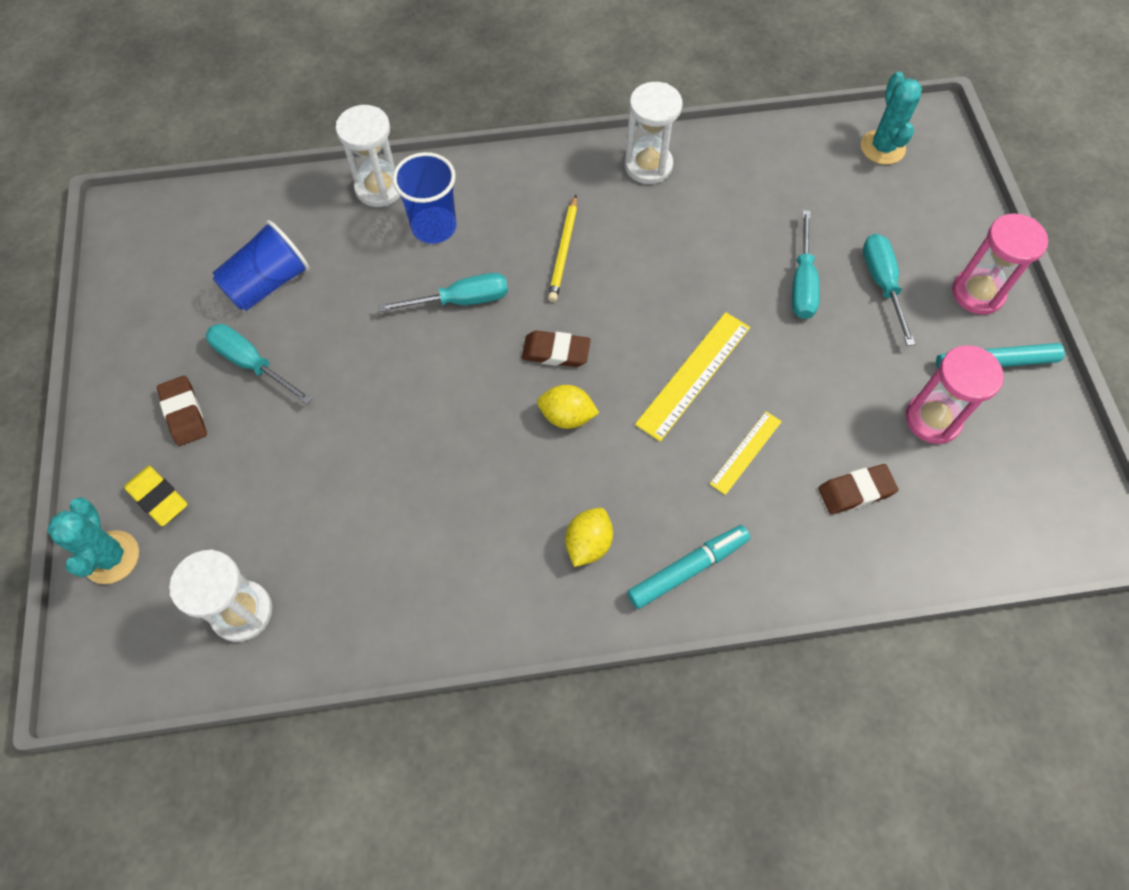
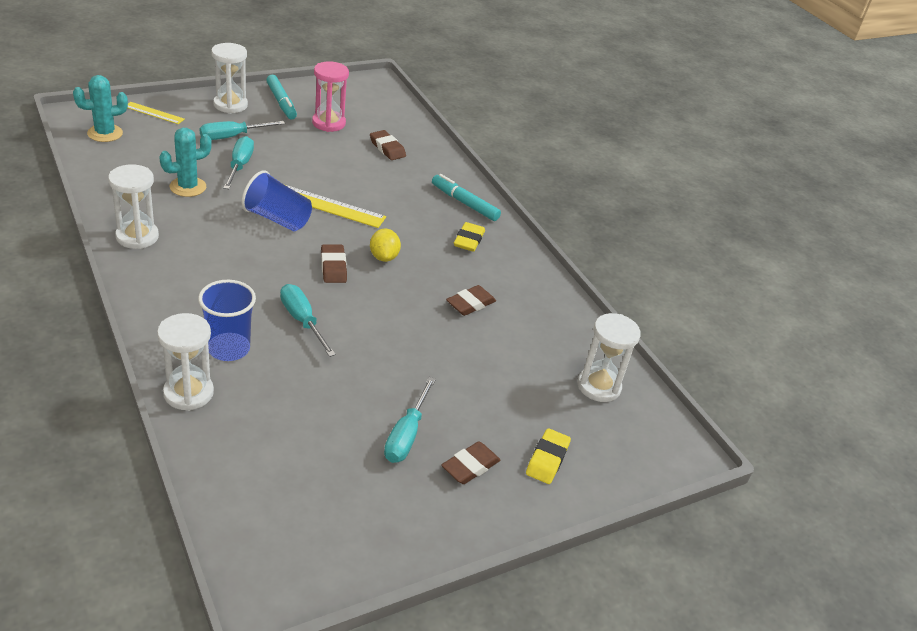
camera: 115 degrees left, 25 degrees down
turquoise cactus [47,497,139,584] -> turquoise cactus moved to [159,128,212,197]
blue cup [212,220,310,311] -> blue cup moved to [241,170,312,231]
yellow pencil [548,195,577,302] -> none
yellow lemon [565,508,613,567] -> yellow eraser [454,222,485,252]
yellow ruler [710,411,782,495] -> yellow ruler moved to [127,102,185,124]
turquoise screwdriver [792,210,820,319] -> turquoise screwdriver turned 75 degrees counterclockwise [223,136,254,189]
pink hourglass [952,213,1048,315] -> white hourglass [211,43,248,114]
none -> brown eraser [446,285,496,316]

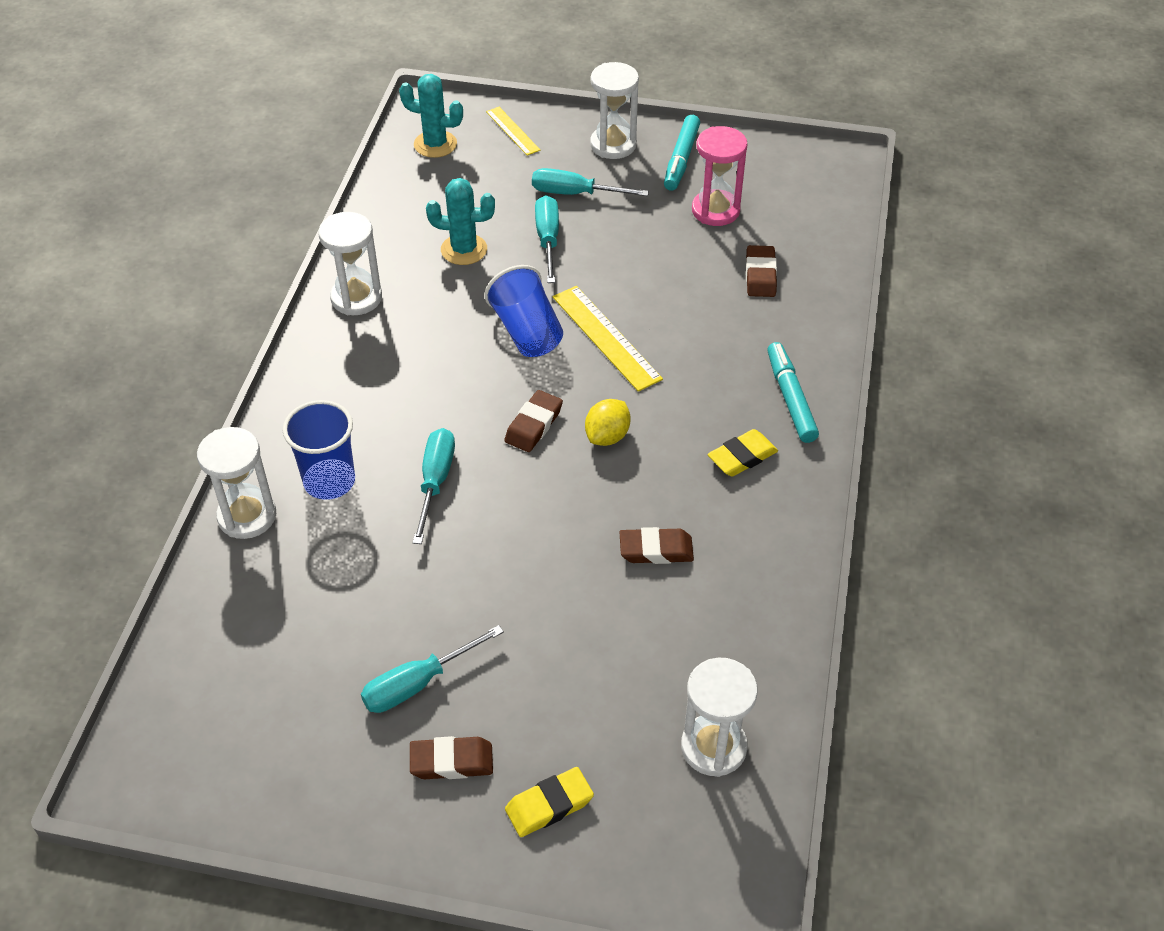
camera: 45 degrees right, 10 degrees up
turquoise screwdriver [223,136,254,189] -> turquoise screwdriver turned 45 degrees counterclockwise [535,195,559,283]

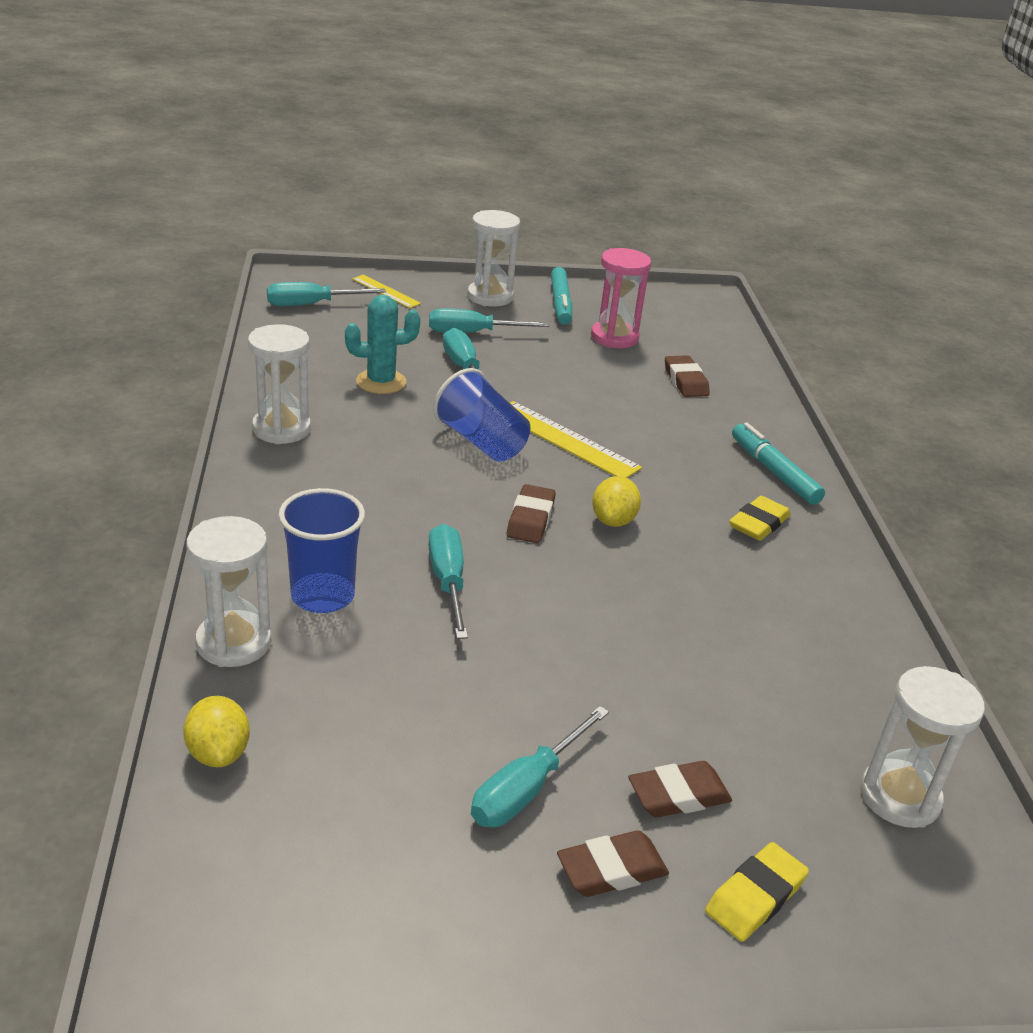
camera: 20 degrees left, 15 degrees down
turquoise cactus [399,74,463,158] -> turquoise screwdriver [267,282,386,306]
brown eraser [619,527,694,564] -> brown eraser moved to [628,761,732,817]
none -> yellow lemon [183,696,250,767]

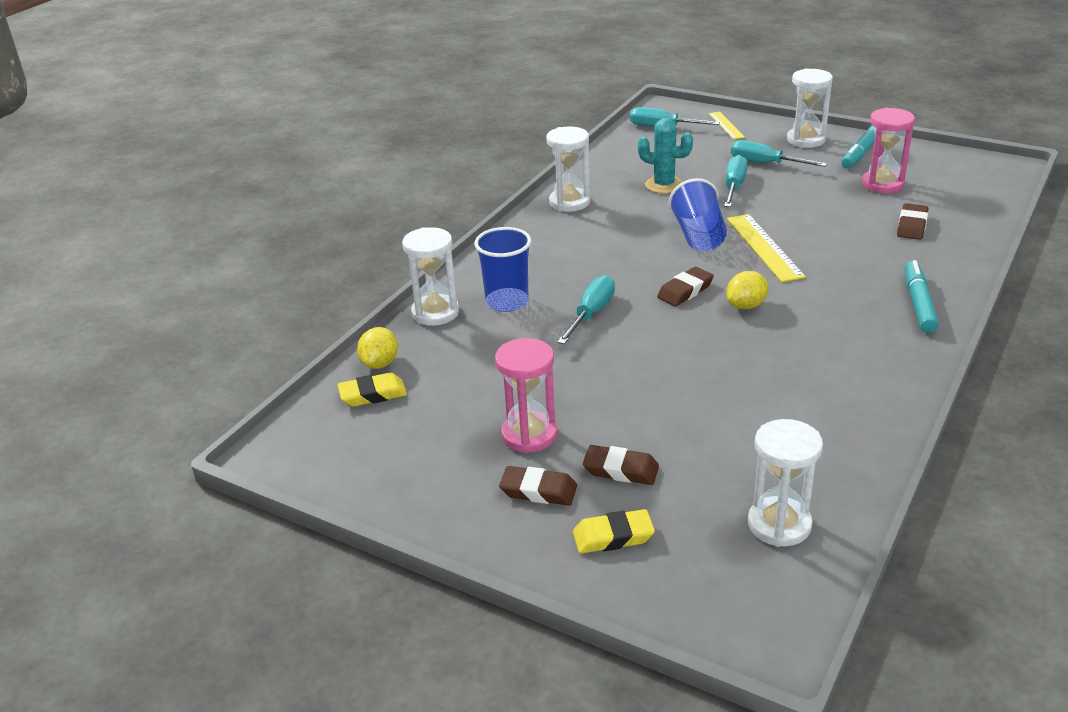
camera: 40 degrees right, 0 degrees up
turquoise screwdriver [471,706,609,827] -> pink hourglass [495,338,557,453]
yellow eraser [729,496,791,541] -> yellow eraser moved to [337,373,407,406]

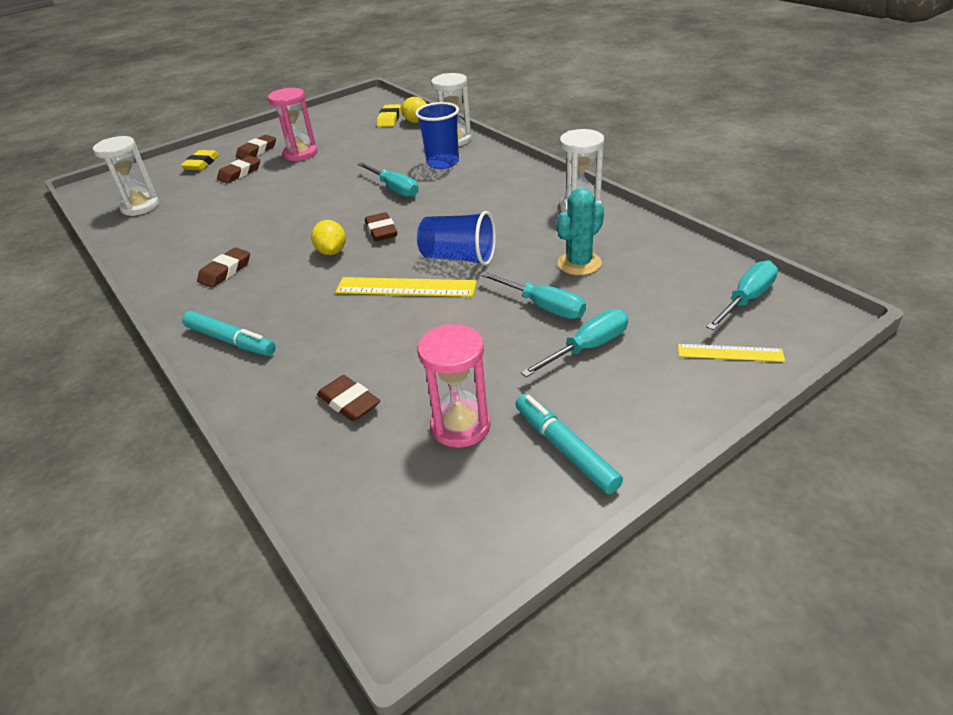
camera: 115 degrees right, 5 degrees up
white hourglass [787,68,833,148] -> none
none -> brown eraser [197,247,250,288]

